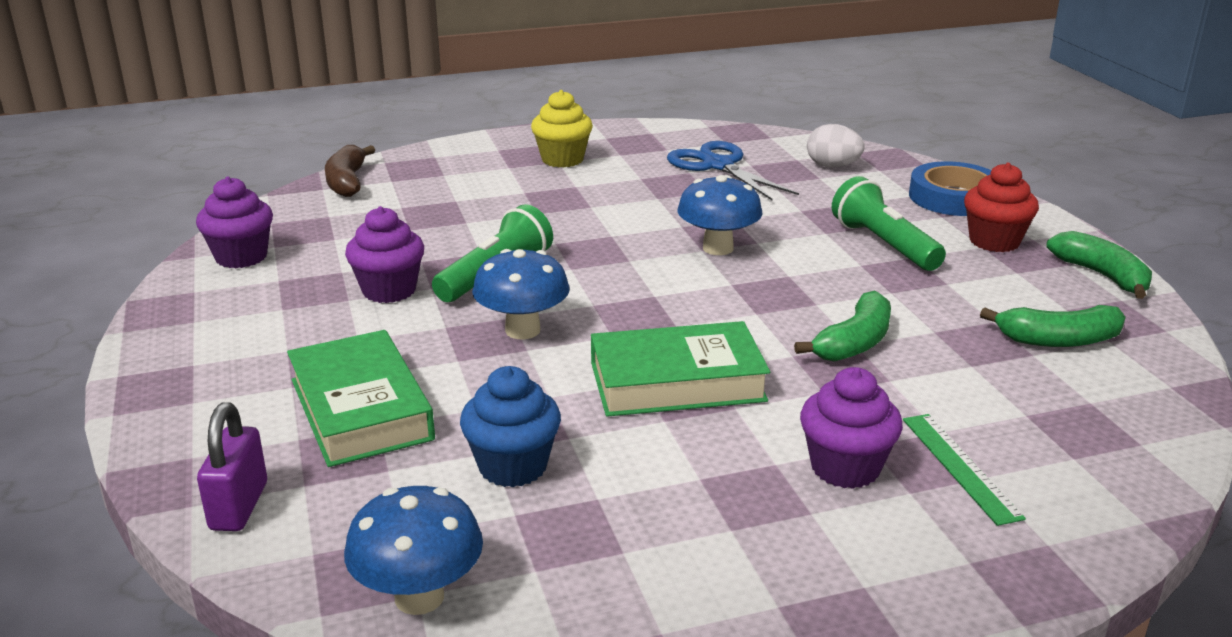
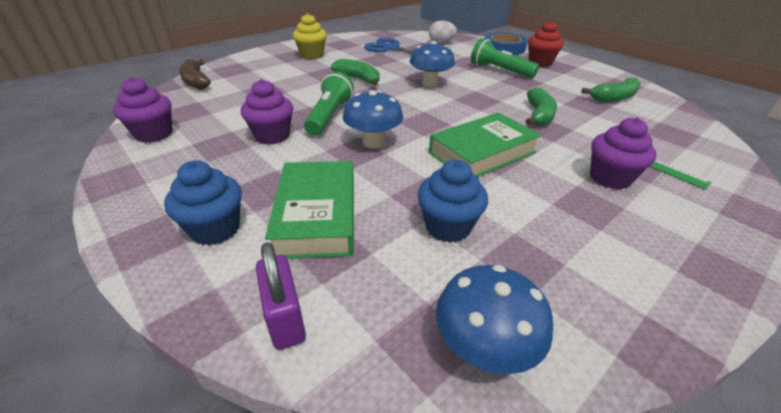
camera: 25 degrees left, 10 degrees up
green book [287,330,435,467] -> green book turned 45 degrees clockwise [265,161,354,259]
green banana [1046,231,1152,299] -> green banana moved to [331,59,379,86]
none -> blue cupcake [164,160,242,246]

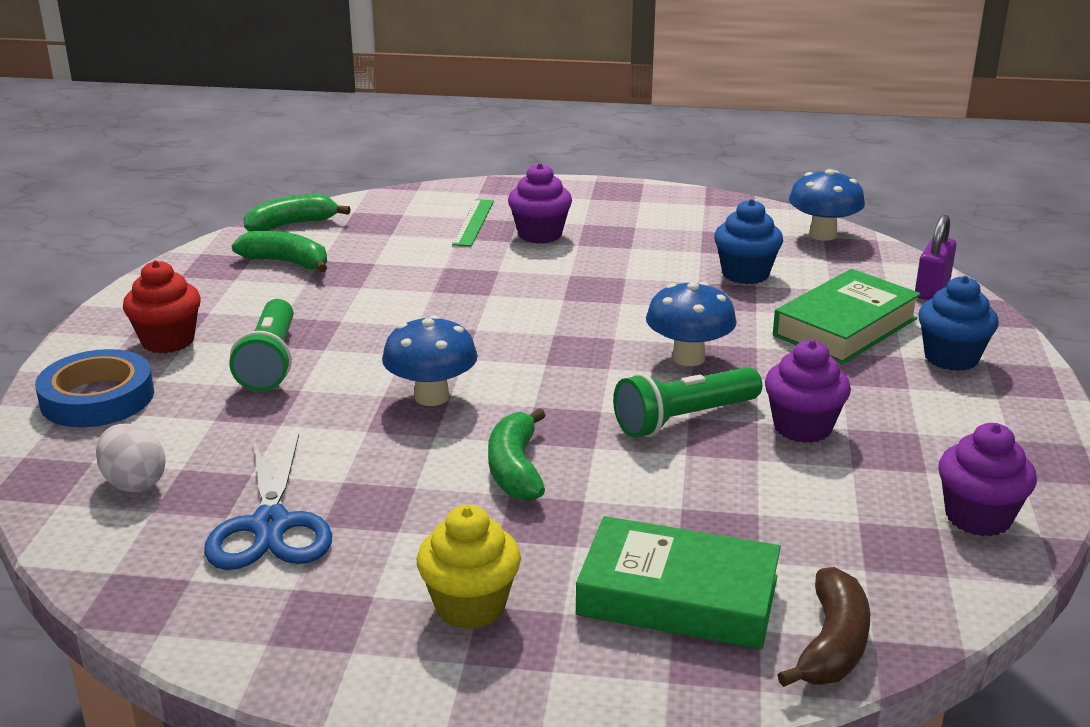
camera: 130 degrees left, 10 degrees down
green book [429,113,542,177] -> green book moved to [576,516,781,649]
green banana [526,88,557,126] -> green banana moved to [243,194,350,231]

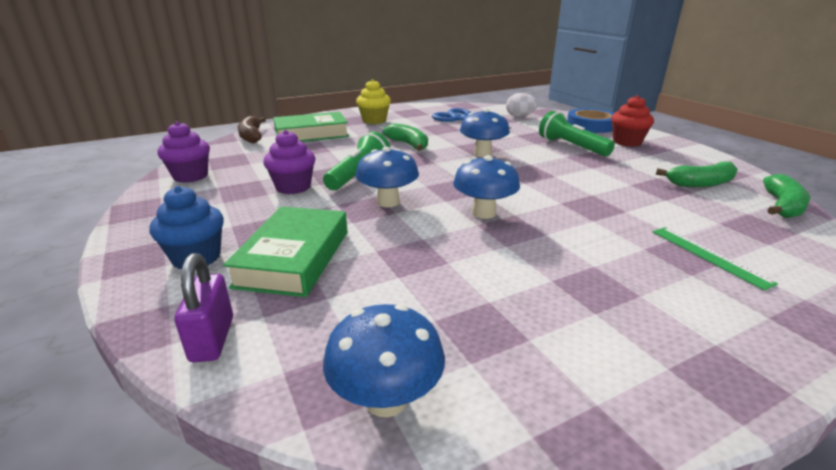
camera: 145 degrees right, 0 degrees up
purple cupcake [508,163,572,244] -> none
blue cupcake [714,199,783,284] -> none
none -> blue mushroom [453,155,520,219]

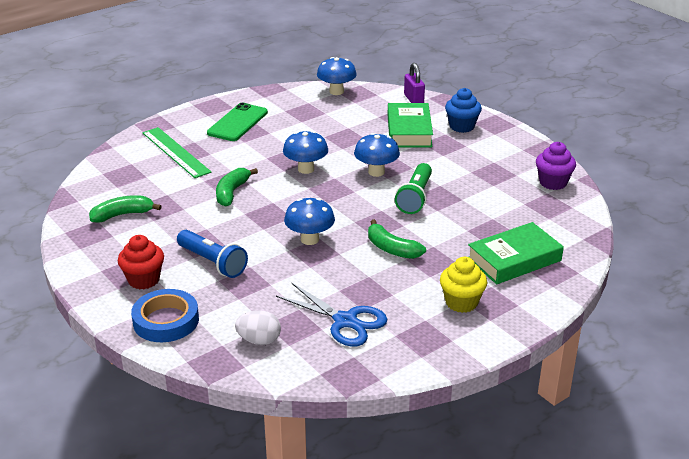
camera: 170 degrees right, 5 degrees up
brown banana [238,116,266,143] -> none
purple cupcake [263,130,316,194] -> none
green flashlight [539,111,615,156] -> blue flashlight [177,230,248,278]
green ruler [652,227,778,290] -> green ruler [142,127,212,178], size x1.59
green banana [763,174,810,218] -> green banana moved to [216,168,258,207]
none -> green phone [207,103,268,141]

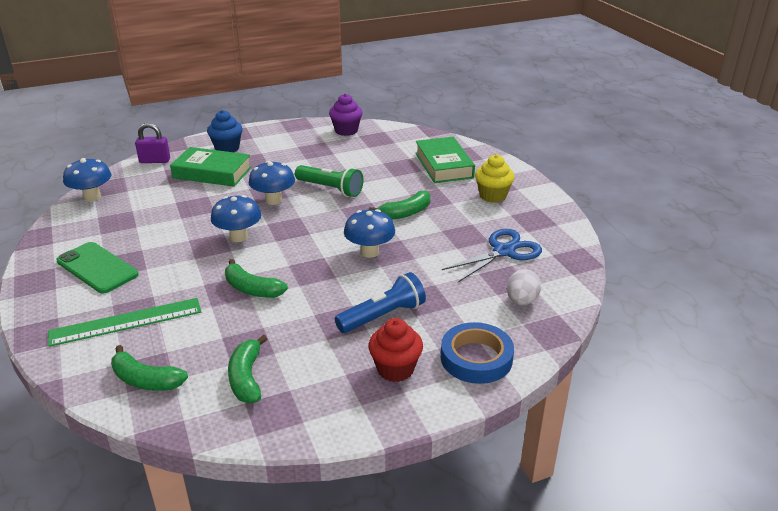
camera: 75 degrees left, 0 degrees up
none -> green banana [111,345,188,391]

